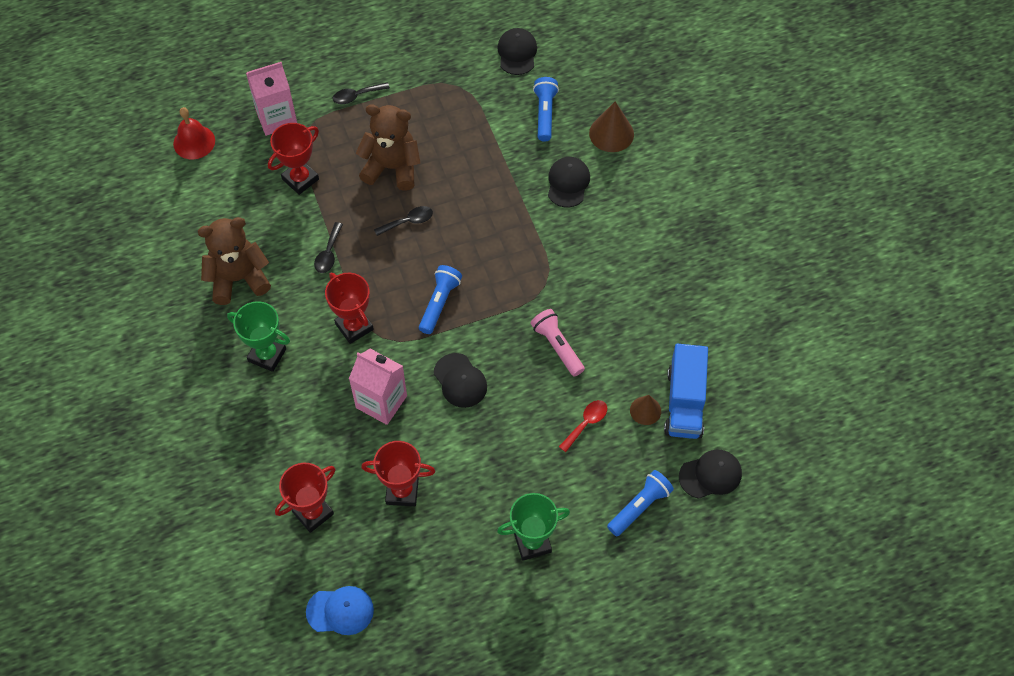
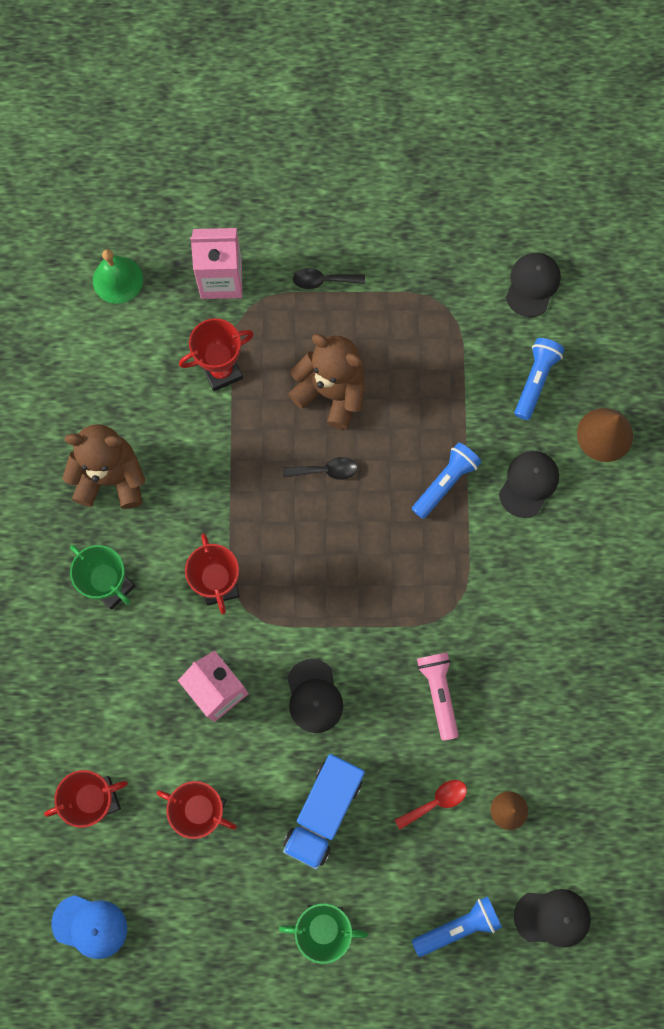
camera: 20 degrees right, 15 degrees up
red bell [173,107,215,159] -> green bell [93,249,143,304]
black spoon [314,222,343,273] -> none
blue flashlight [419,265,462,334] -> blue flashlight moved to [412,442,481,519]
blue truck [664,344,708,439] -> blue truck moved to [283,754,365,870]

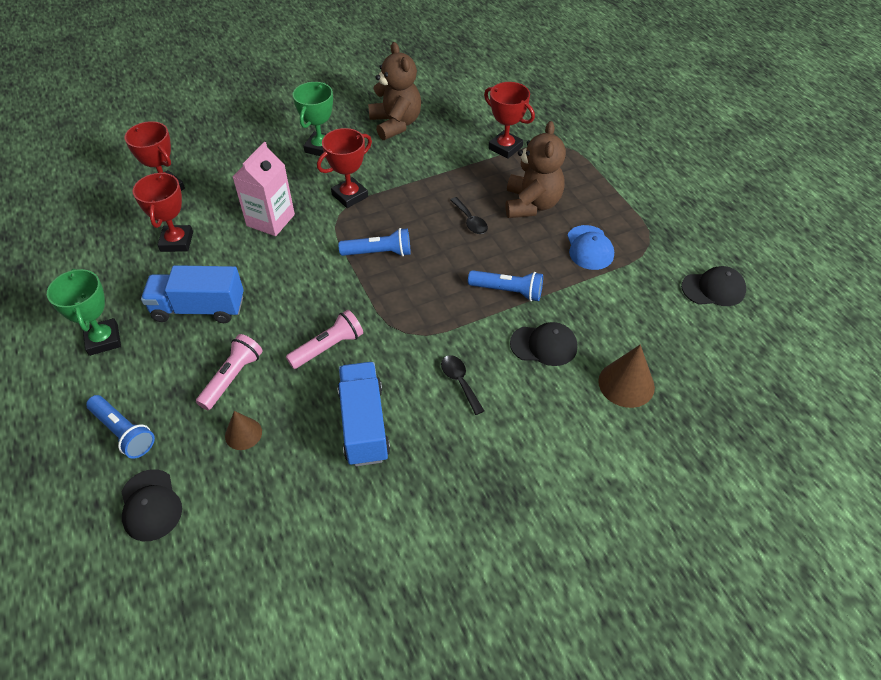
camera: 65 degrees right, 25 degrees down
blue cap [51,895,127,959] -> blue cap moved to [567,225,614,270]
green bell [93,249,143,304] -> none
pink carton [190,228,242,299] -> none
black cap [287,659,343,733] -> none
black spoon [293,268,365,289] -> black spoon moved to [441,355,484,415]
red spoon [395,780,467,830] -> pink flashlight [196,334,263,410]
blue flashlight [514,338,565,420] -> blue flashlight moved to [339,228,411,256]
none -> blue truck [337,362,390,466]

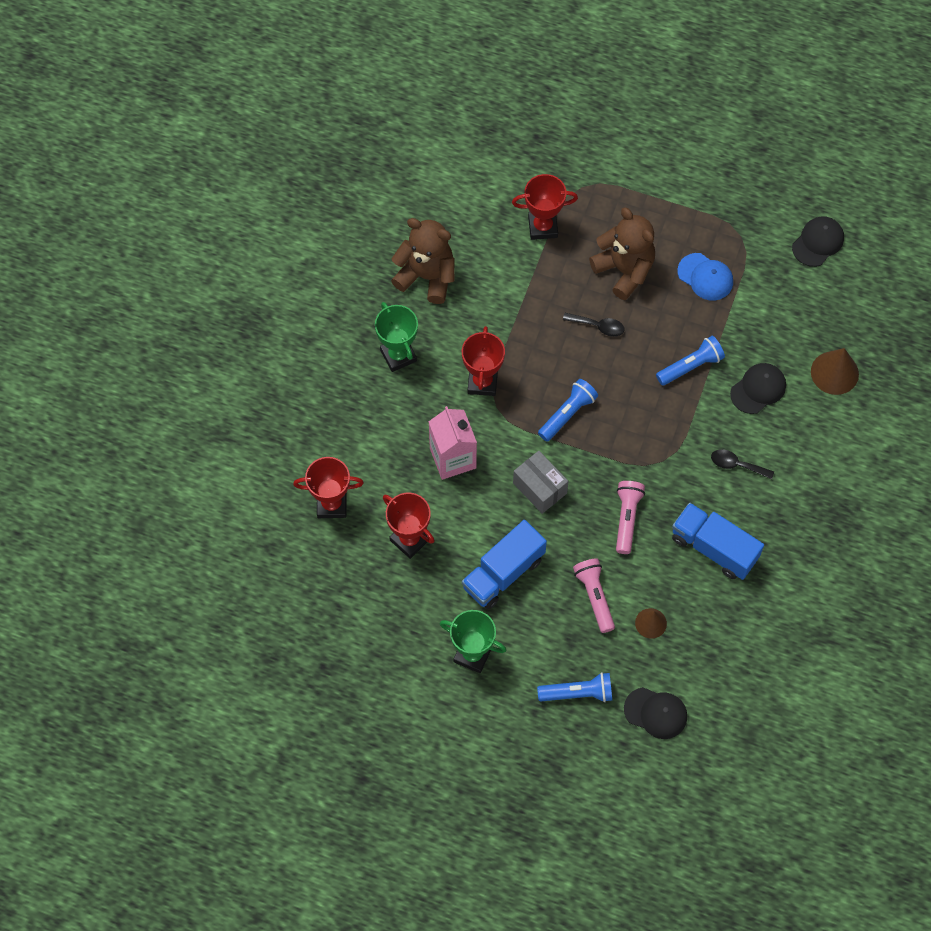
camera: 45 degrees left, 15 degrees up
none -> grey box [513,451,569,514]

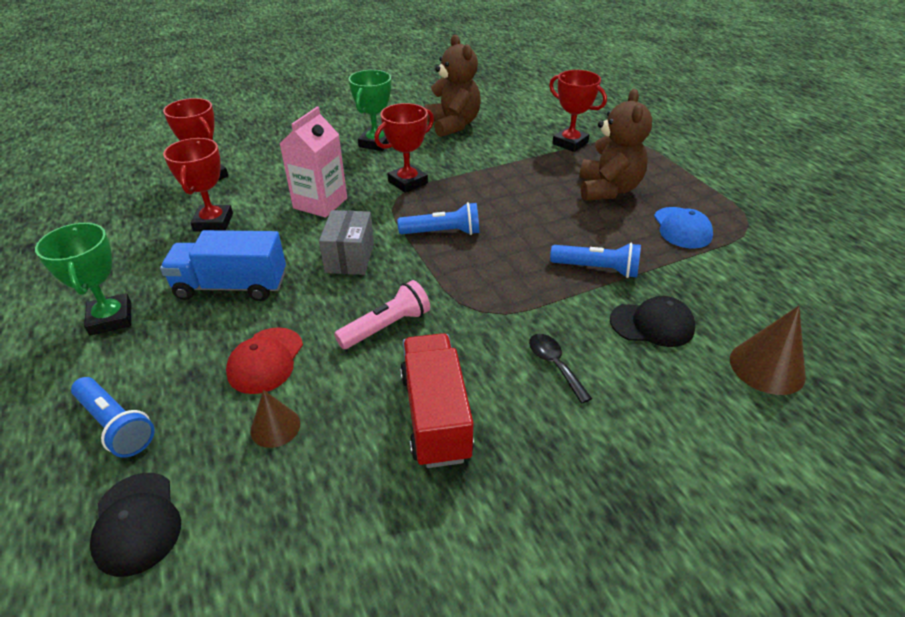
camera: 45 degrees right, 25 degrees down
black spoon [563,313,625,337] -> none
pink flashlight [573,559,615,633] -> red cap [226,327,303,394]
blue truck [672,503,764,580] -> red truck [400,333,474,468]
black cap [792,216,844,267] -> none

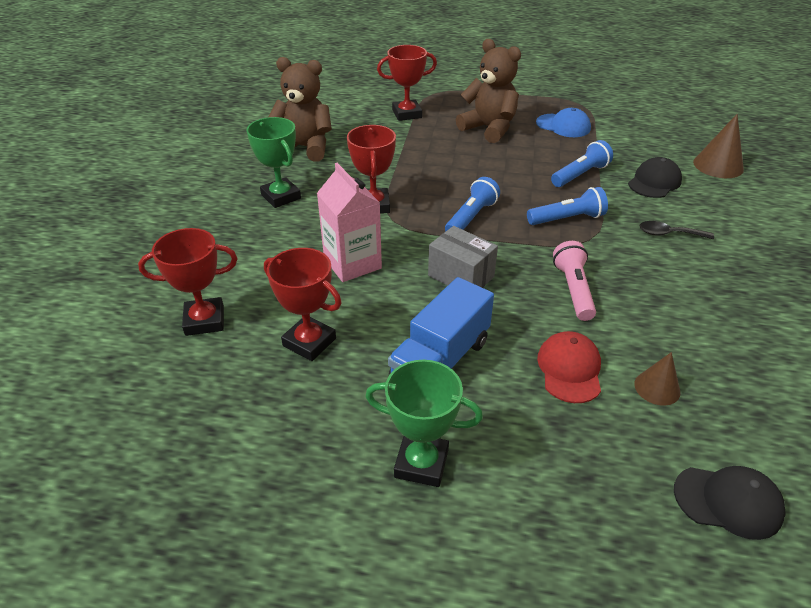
camera: 55 degrees left, 0 degrees up
blue flashlight [71,377,155,458] -> blue flashlight moved to [527,187,608,225]
red cap [226,327,303,394] -> red cap turned 135 degrees counterclockwise [537,331,601,403]
red truck [400,333,474,468] -> none

